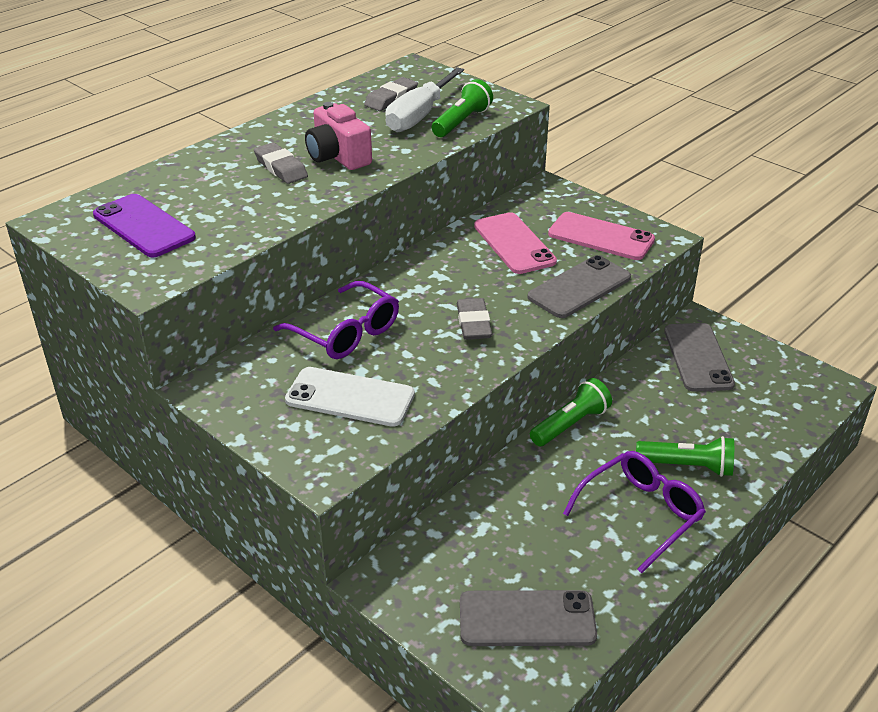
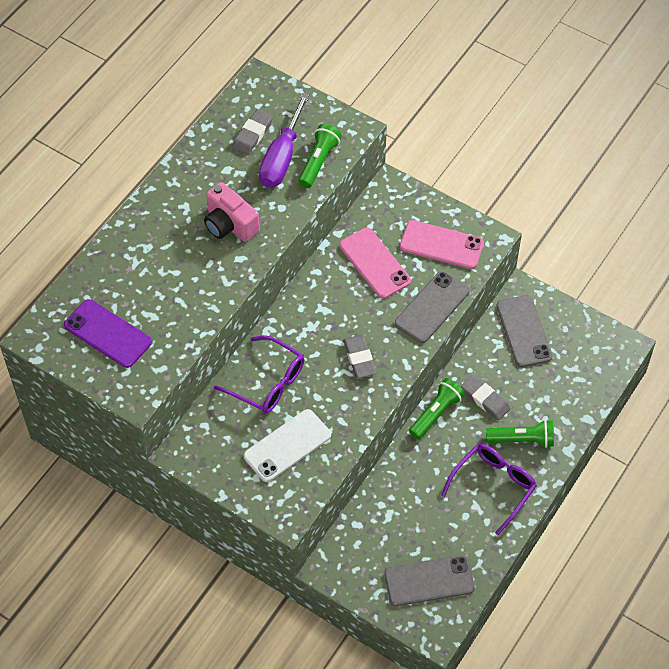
camera: 10 degrees left, 20 degrees up
grey eraser [254,142,308,184] -> grey eraser moved to [461,375,510,420]
white phone [285,367,415,427] -> white phone turned 45 degrees counterclockwise [244,409,331,482]
white screwdriver [385,67,464,132] -> purple screwdriver [259,93,309,188]

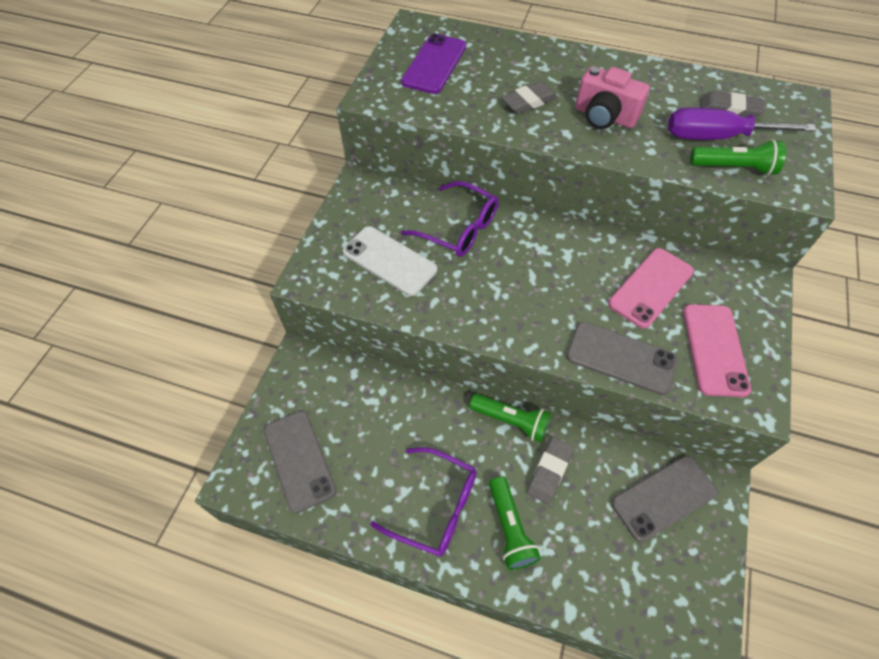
camera: 75 degrees right, 0 degrees up
pink camera [204,182,260,242] -> pink camera turned 90 degrees counterclockwise [575,66,650,129]
purple glasses [214,335,305,414] -> purple glasses turned 75 degrees counterclockwise [401,181,499,257]
grey eraser [343,335,376,378] -> grey eraser moved to [501,81,558,114]

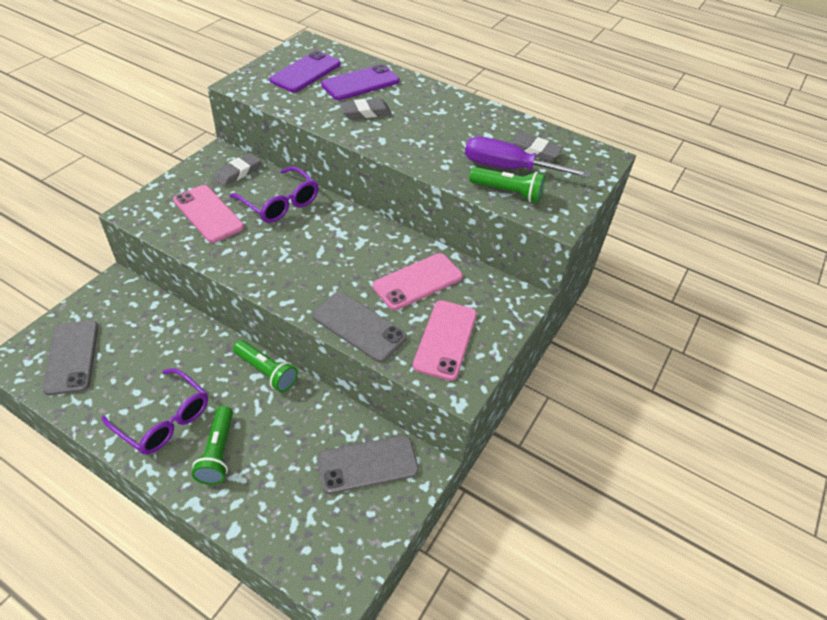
camera: 10 degrees right, 10 degrees down
white phone [342,226,437,296] -> pink phone [173,185,244,243]
grey eraser [527,437,574,504] -> grey eraser moved to [213,153,261,186]
pink camera [575,66,650,129] -> none
none -> purple phone [321,64,400,100]

